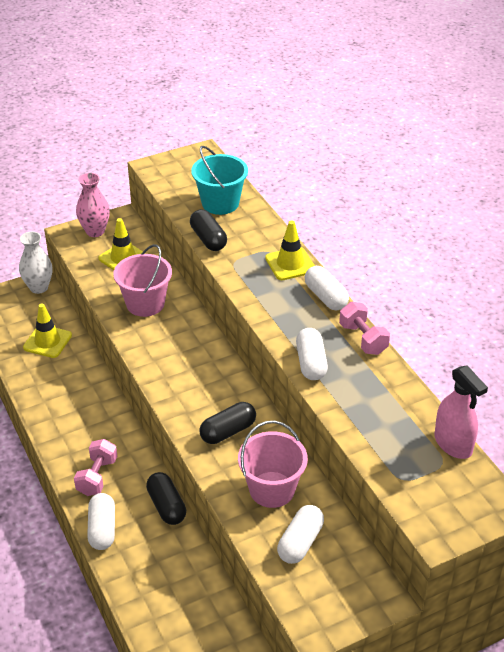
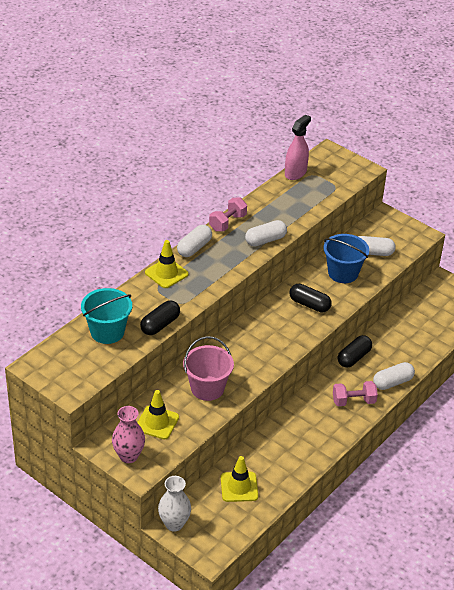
camera: 115 degrees left, 0 degrees up
pink bucket [238,421,308,508] -> blue bucket [323,234,369,283]

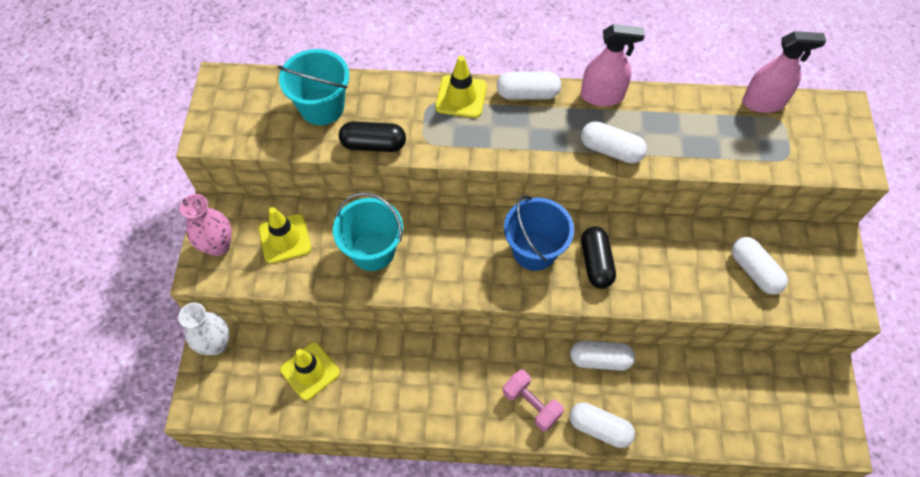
camera: 55 degrees right, 20 degrees up
pink bucket [183,336,234,401] -> turquoise bucket [333,192,403,271]
pink dumbbell [209,197,247,232] -> pink spray bottle [581,24,645,106]
blue bucket [323,234,369,283] -> blue bucket moved to [504,195,574,271]
black capsule [338,335,372,368] -> white capsule [570,340,635,371]

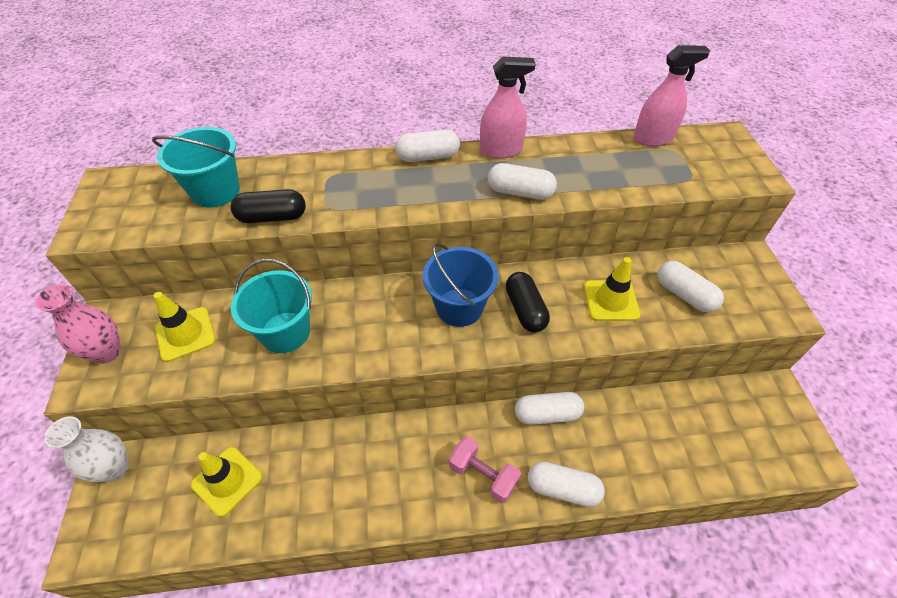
camera: 10 degrees left, 10 degrees down
yellow traffic cone [435,56,487,118] -> yellow traffic cone moved to [584,257,640,321]

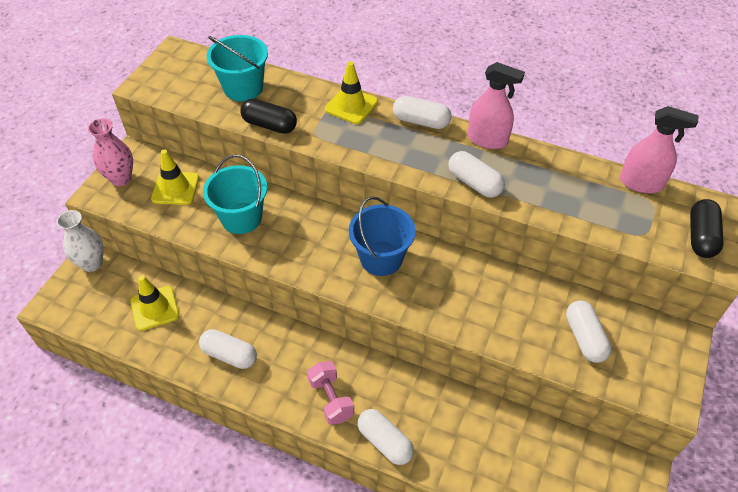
camera: 30 degrees right, 0 degrees up
black capsule [506,272,550,333] -> black capsule moved to [690,199,724,258]
white capsule [515,392,584,425] -> white capsule moved to [199,329,257,369]
yellow traffic cone [584,257,640,321] -> yellow traffic cone moved to [325,61,378,124]

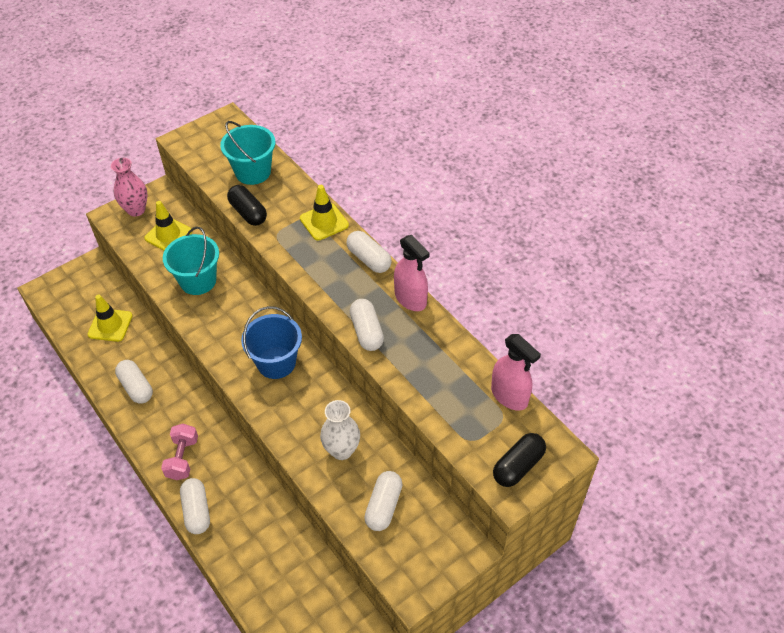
camera: 30 degrees right, 0 degrees up
white vase [57,210,104,272] -> white vase moved to [320,400,360,460]

